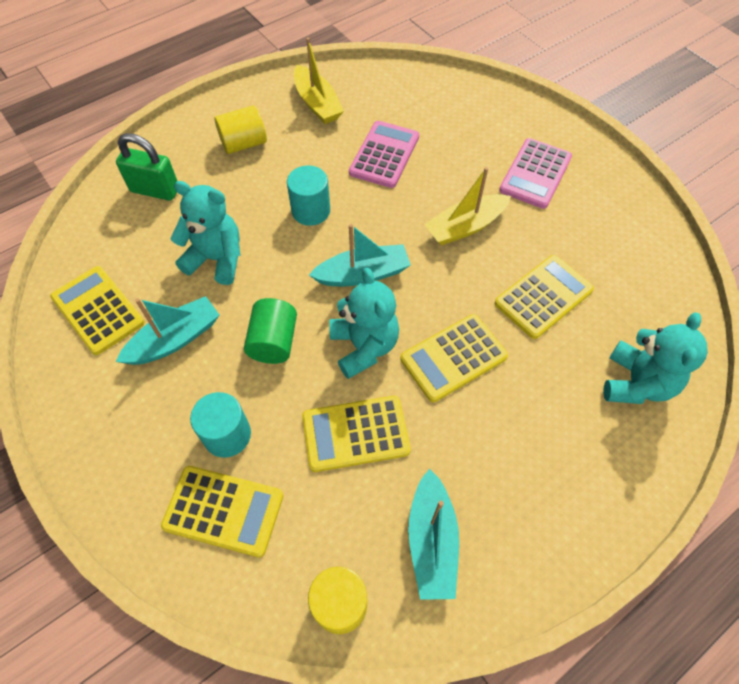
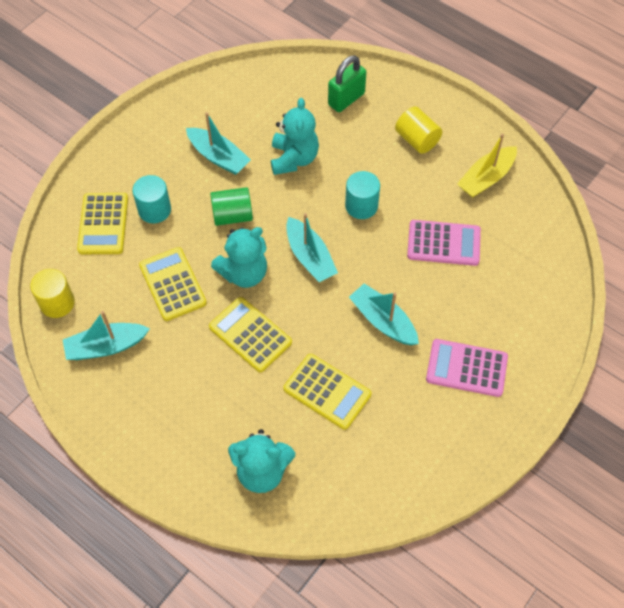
camera: 75 degrees right, 0 degrees up
yellow calculator [50,266,145,355] -> none
green padlock [116,133,177,201] -> green padlock turned 45 degrees clockwise [328,55,366,112]
yellow boat [424,167,511,246] -> turquoise boat [349,284,419,345]

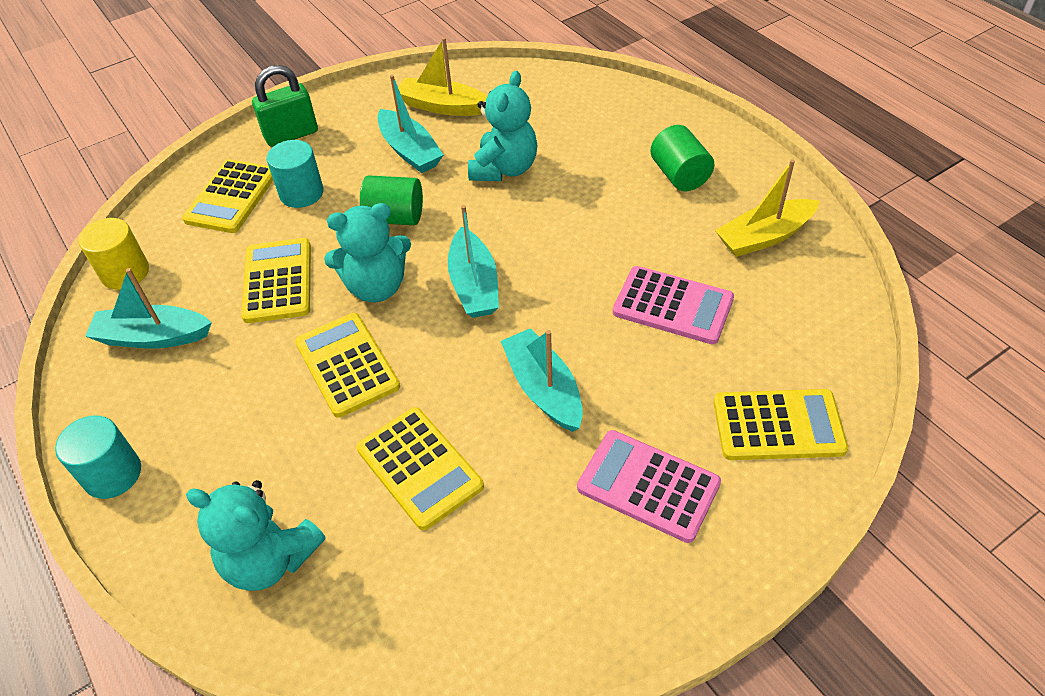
camera: 20 degrees right, 10 degrees down
green padlock [328,55,366,112] -> green padlock moved to [252,65,318,147]
turquoise cylinder [345,171,380,219] -> turquoise cylinder moved to [55,416,141,499]
yellow cylinder [395,107,442,154] -> green cylinder [650,125,714,192]
none -> yellow boat [398,37,487,116]
none -> yellow calculator [713,389,848,460]

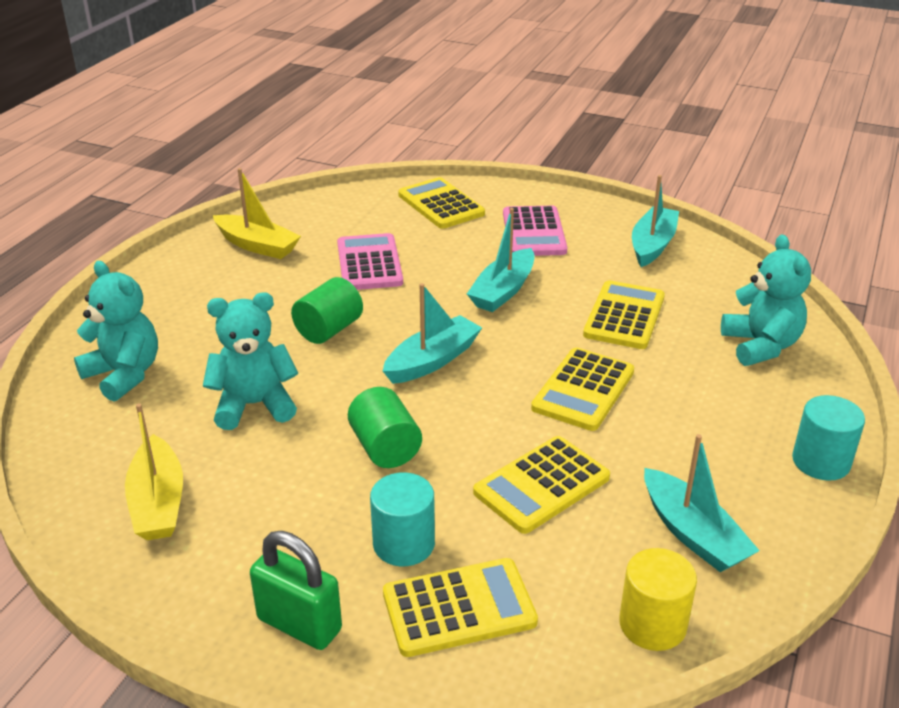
camera: 125 degrees left, 15 degrees down
turquoise teddy bear [324,203,411,303] -> turquoise teddy bear moved to [74,261,158,401]
turquoise boat [377,74,444,173] -> turquoise boat moved to [632,175,679,267]
green cylinder [650,125,714,192] -> green cylinder moved to [291,277,363,344]

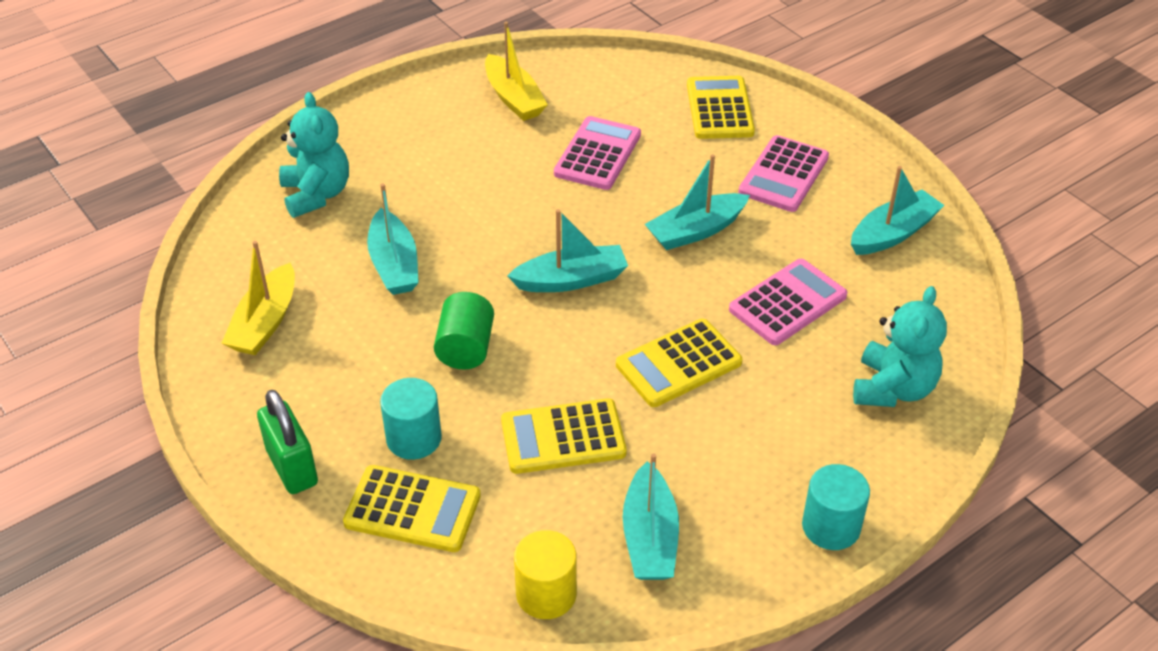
camera: 30 degrees right, 10 degrees up
turquoise teddy bear [203,292,298,430] -> turquoise boat [367,184,419,295]
green cylinder [291,277,363,344] -> none
yellow calculator [583,280,665,349] -> pink calculator [729,259,847,345]

